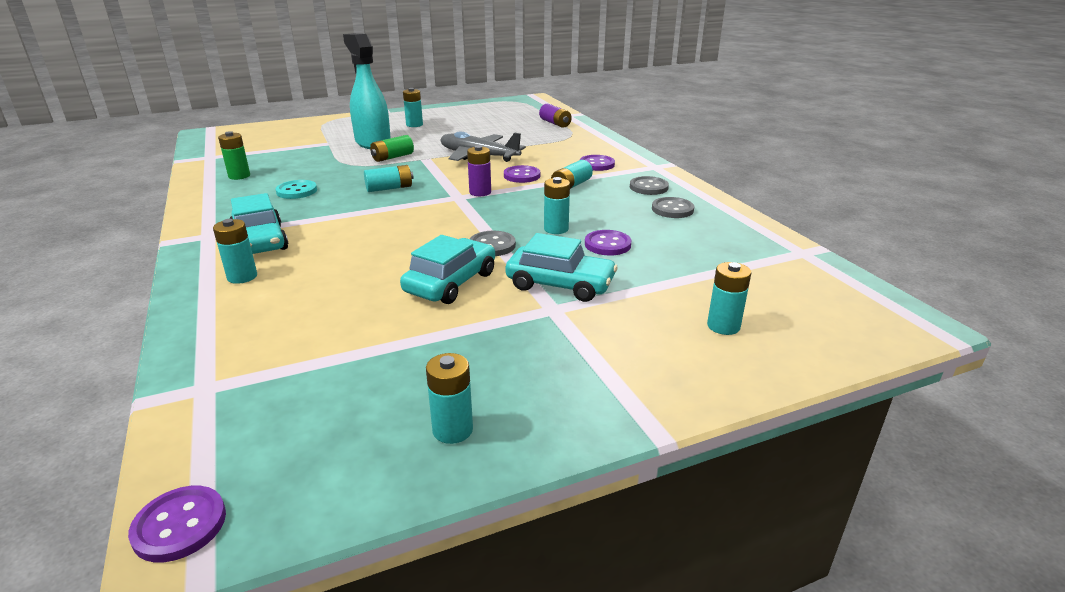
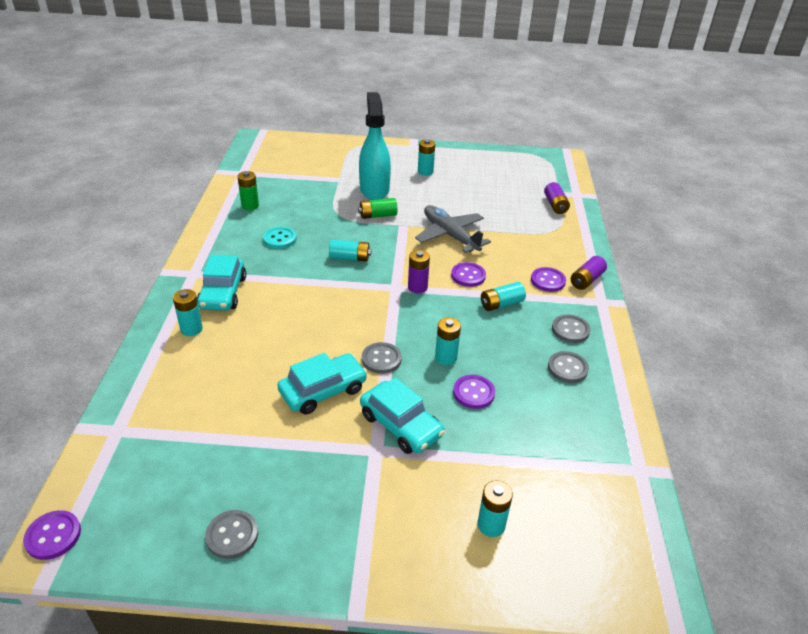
camera: 25 degrees right, 10 degrees up
turquoise battery [426,353,473,444] -> grey button [205,510,258,559]
none -> purple battery [571,256,607,290]

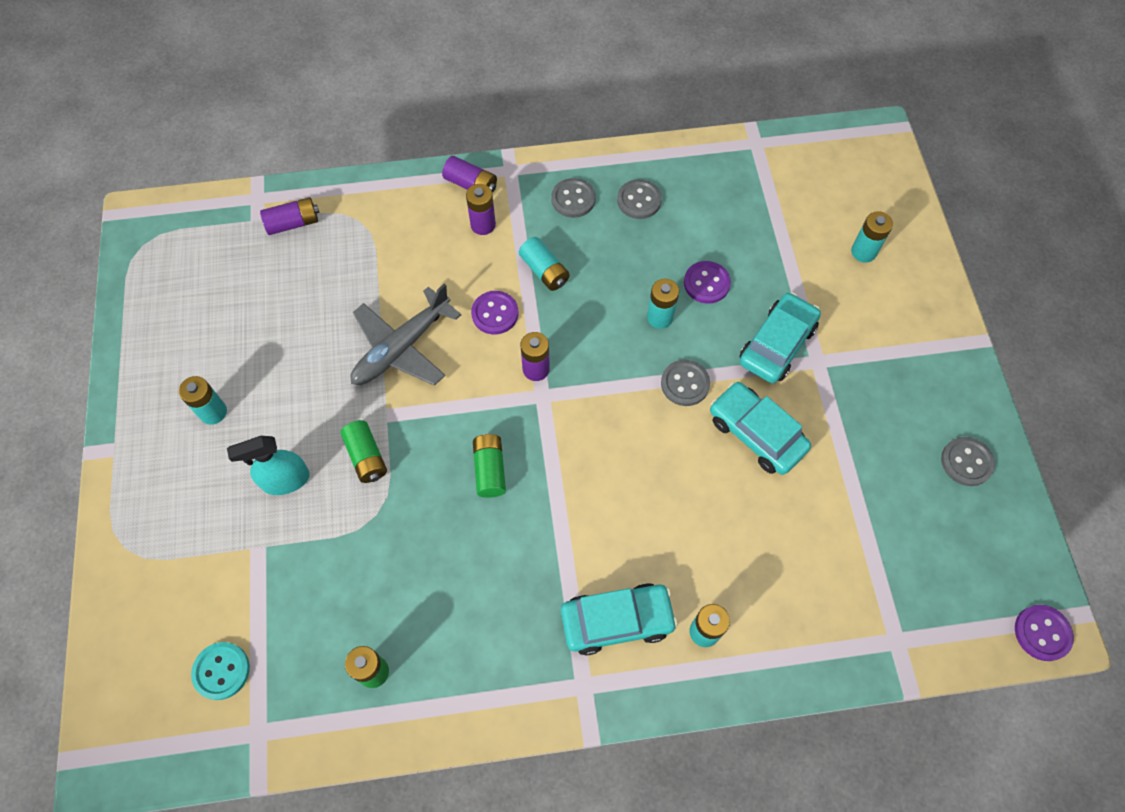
camera: 100 degrees left, 25 degrees up
turquoise button [263,227,297,249] -> turquoise button moved to [191,642,250,700]
turquoise battery [329,240,371,262] -> green battery [473,434,506,498]
turquoise spray bottle [359,92,391,200] -> turquoise spray bottle [227,436,310,495], size x0.62
purple button [531,267,566,292] -> purple battery [466,184,496,235]

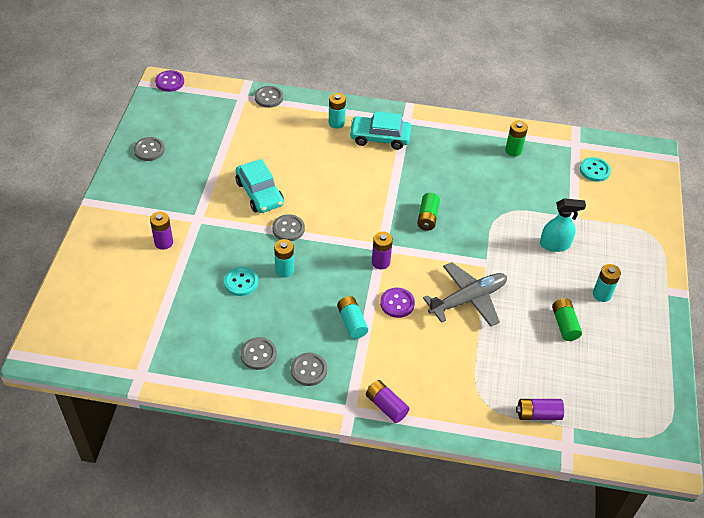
camera: 165 degrees left, 15 degrees down
green battery [340,420,387,483] -> green battery moved to [552,298,582,341]
purple battery [466,184,496,235] -> purple battery moved to [150,212,173,250]
purple button [684,261,731,304] -> turquoise button [224,267,258,296]
turquoise car [740,292,821,383] -> none
turquoise battery [851,211,893,263] -> none
none -> grey button [255,86,283,108]

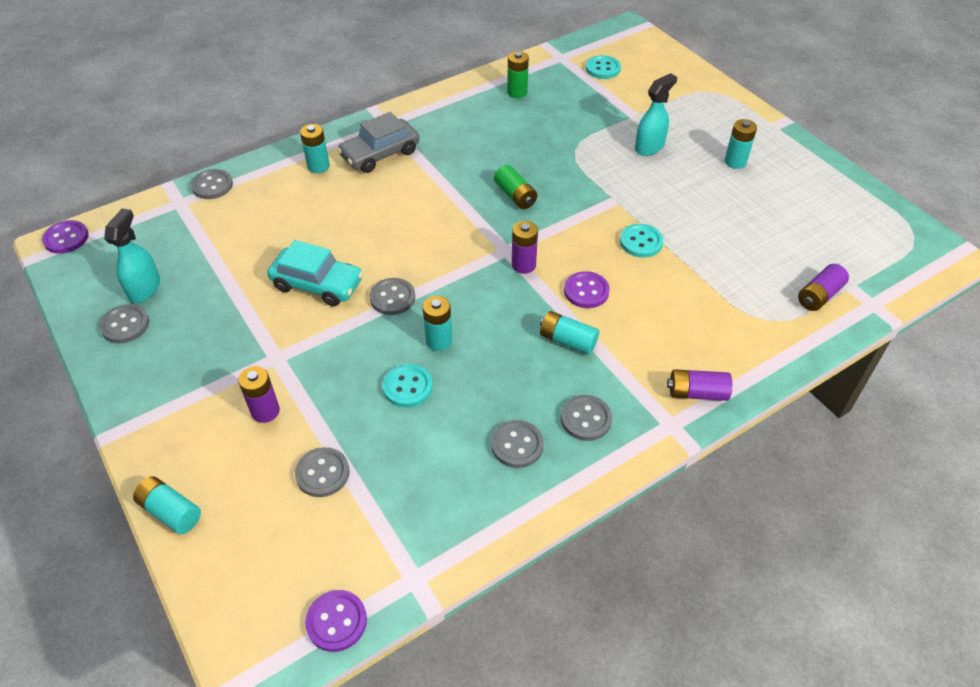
camera: 40 degrees left, 0 degrees up
turquoise car [349,111,411,150] -> grey car [337,112,419,173]
grey plane [423,262,507,327] -> turquoise button [620,224,663,258]
green battery [552,298,582,341] -> none
none -> turquoise spray bottle [104,208,160,303]
none -> turquoise battery [133,476,201,534]
none -> grey button [295,447,350,497]
none -> purple button [305,590,367,652]

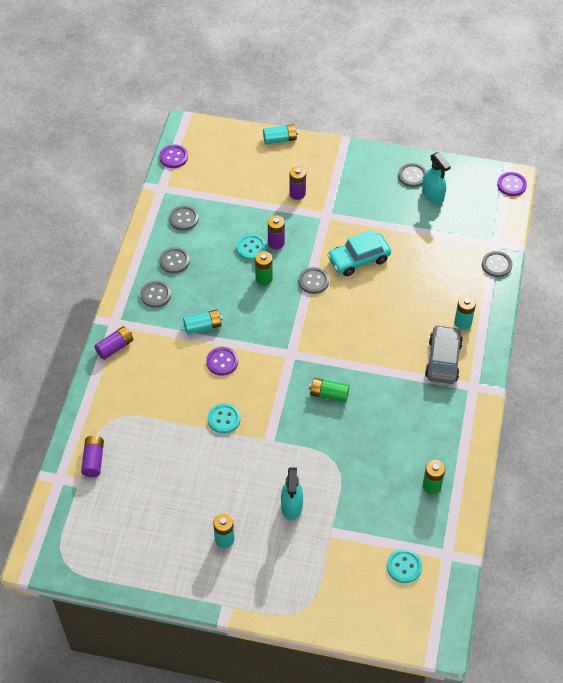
camera: 135 degrees right, 5 degrees up
grey button [295,447,350,497] -> grey button moved to [169,205,199,231]
turquoise battery [423,296,452,351] -> green battery [255,251,273,285]
purple battery [512,221,538,274] -> purple battery moved to [268,215,285,249]

